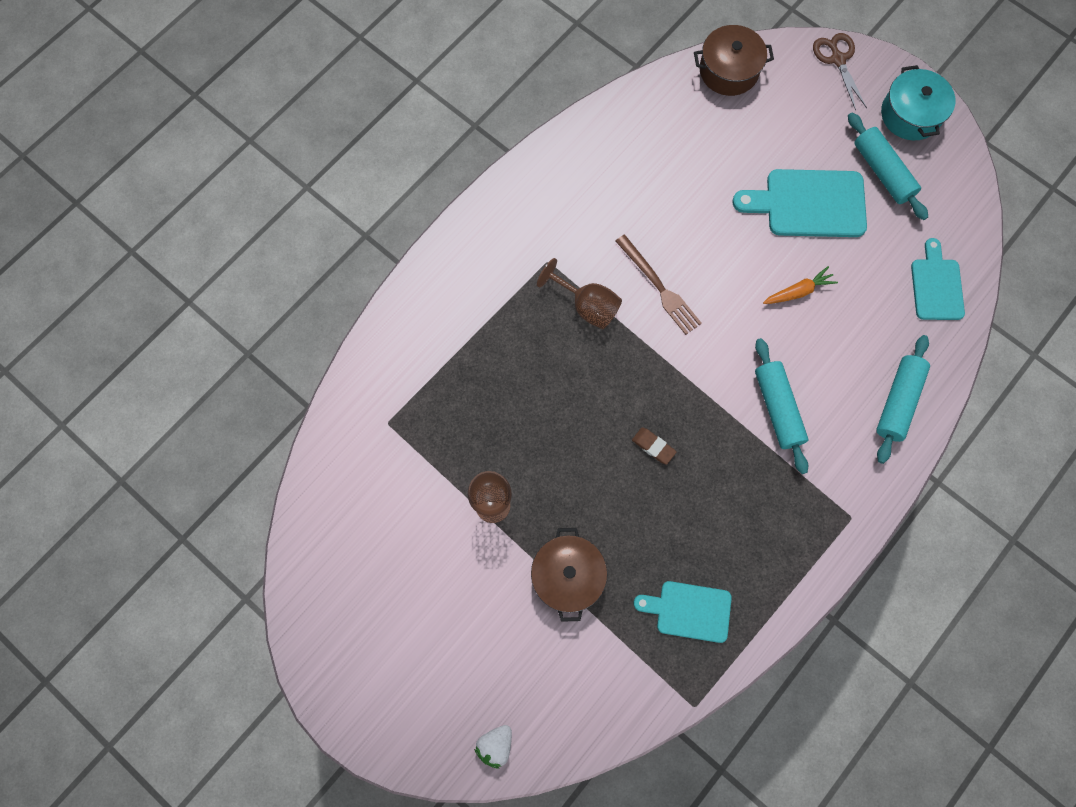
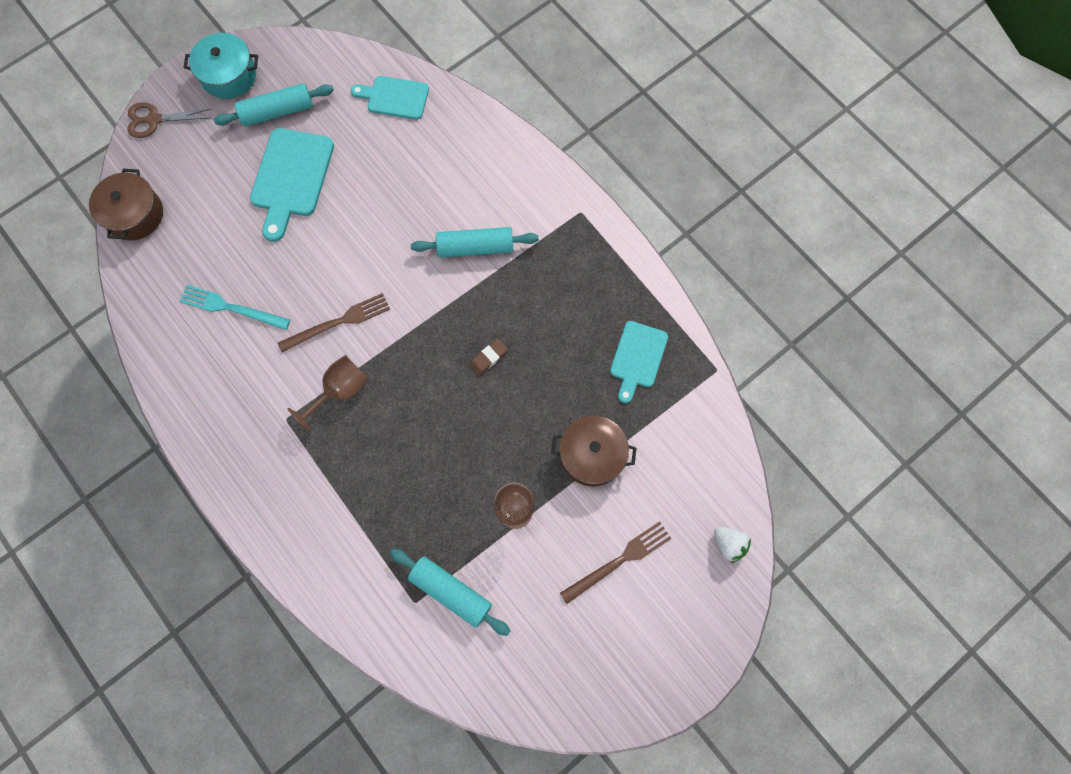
camera: 80 degrees left, 0 degrees up
orange carrot [763,266,838,304] -> none
turquoise rolling pin [876,335,930,464] -> turquoise rolling pin moved to [390,549,510,636]
none -> turquoise fork [179,285,290,330]
none -> brown fork [560,522,672,604]

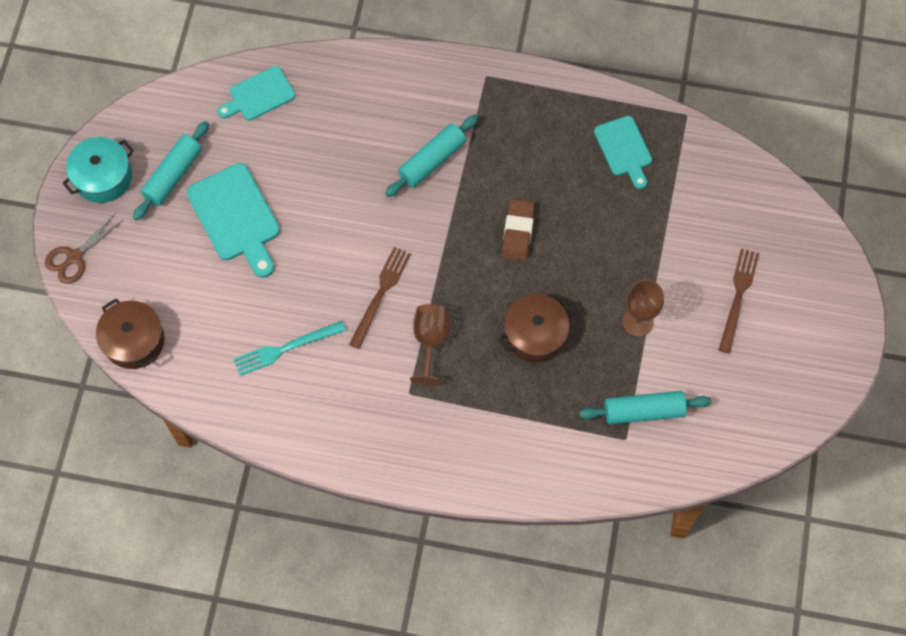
camera: 40 degrees left, 5 degrees down
brown eraser [469,339,508,376] -> brown eraser [502,199,535,262], size x1.62
brown pot [551,416,637,487] -> brown pot moved to [499,294,574,362]
white strawberry [714,527,751,563] -> none

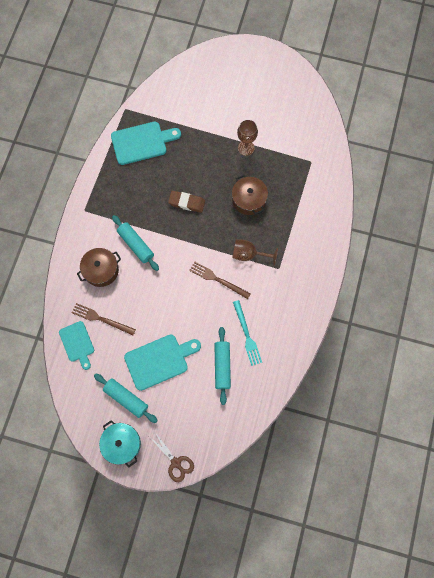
camera: 85 degrees left, 5 degrees up
brown pot [96,298,165,369] -> brown pot moved to [77,248,121,287]
turquoise rolling pin [579,391,712,424] -> turquoise rolling pin moved to [214,327,231,405]
turquoise cutting board [594,116,652,189] -> turquoise cutting board [111,122,181,165], size x1.54
brown fork [719,248,759,353] -> brown fork moved to [72,303,136,335]

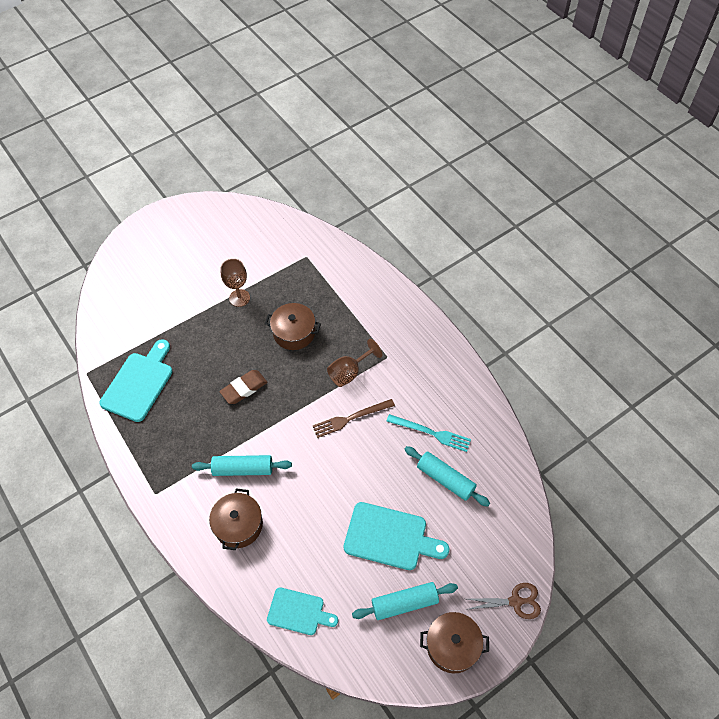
camera: 50 degrees left, 15 degrees down
brown fork [72,303,136,335] -> none
turquoise pot [99,420,141,467] -> brown pot [420,612,489,673]
turquoise cutting board [124,335,201,391] -> turquoise cutting board turned 90 degrees clockwise [344,502,449,570]

